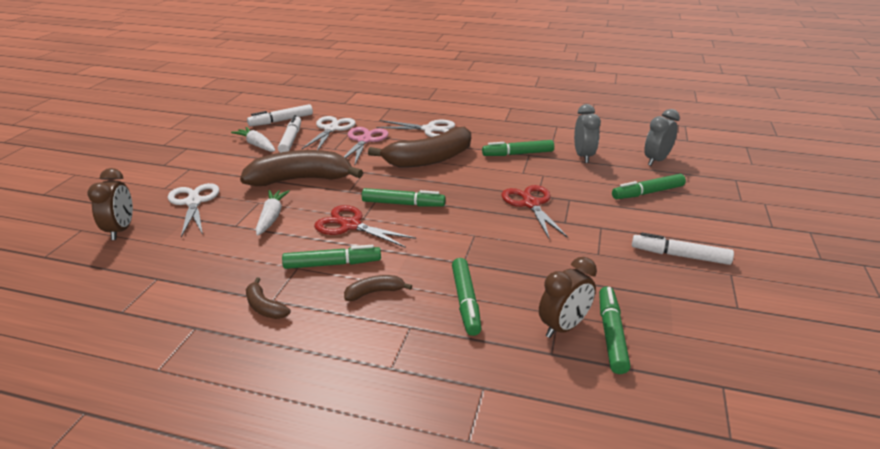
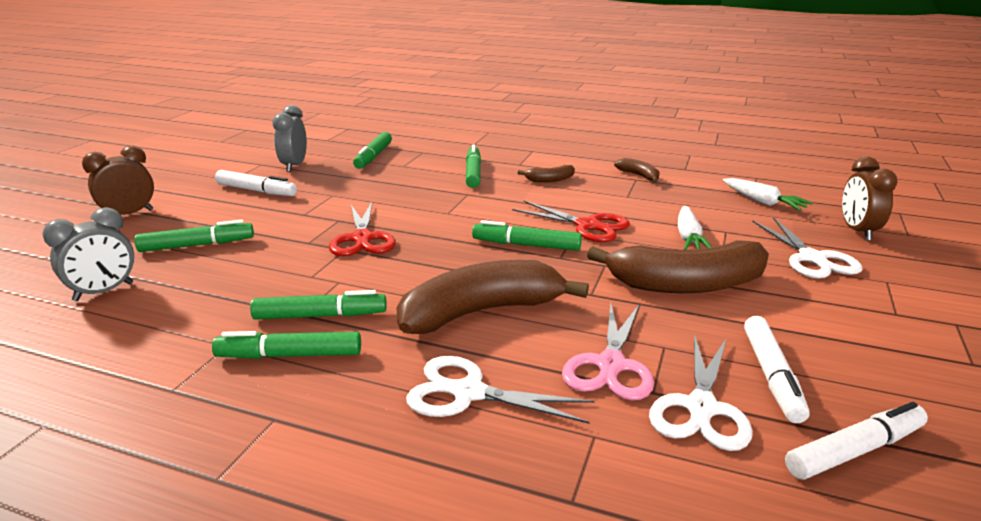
camera: 175 degrees left, 5 degrees down
white carrot [231,127,275,152] -> white carrot moved to [723,178,813,211]
green marker [282,245,381,269] -> green marker moved to [212,331,361,359]
brown clock [539,257,597,338] -> brown clock moved to [82,145,154,215]
grey clock [574,104,601,163] -> grey clock moved to [273,105,307,172]

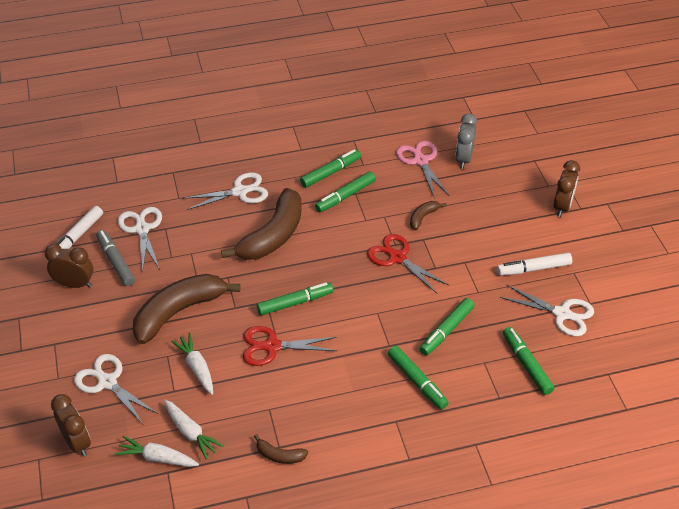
camera: 145 degrees right, 20 degrees up
green marker [135,219,254,252] -> green marker moved to [420,298,474,356]
grey clock [273,105,307,172] -> white scissors [500,284,594,337]
brown banana [518,165,575,182] -> brown banana moved to [410,201,447,230]
pink scissors [562,302,654,401] -> pink scissors moved to [396,141,449,199]
white marker [744,316,810,423] -> grey marker [96,230,135,286]
none -> brown clock [45,244,93,288]
none -> white carrot [164,400,224,460]

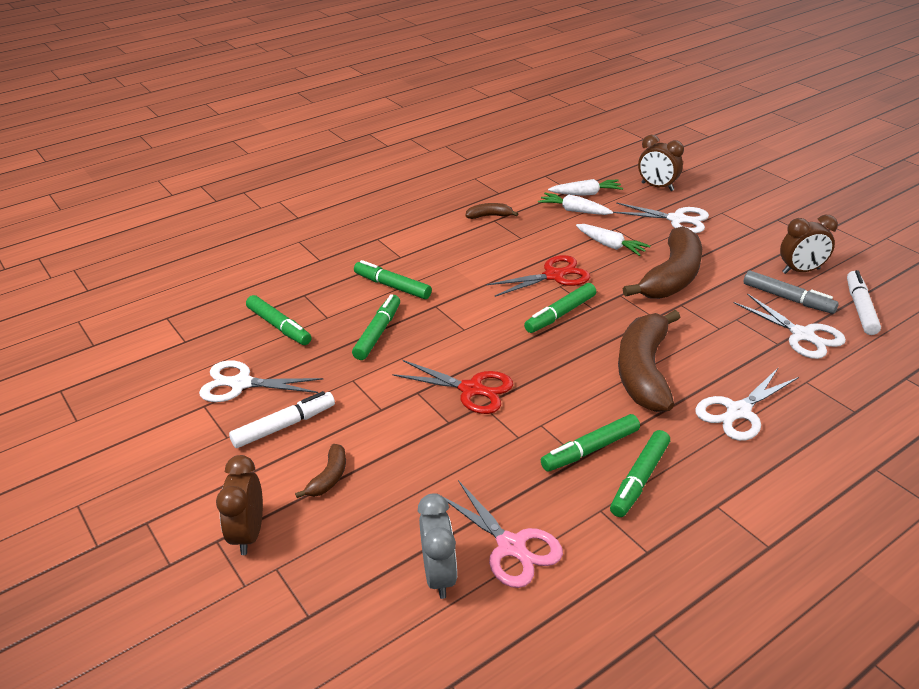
camera: 160 degrees right, 10 degrees down
green marker [315,171,376,212] -> green marker turned 150 degrees counterclockwise [541,414,640,472]
brown banana [410,201,447,230] -> brown banana moved to [295,444,346,498]

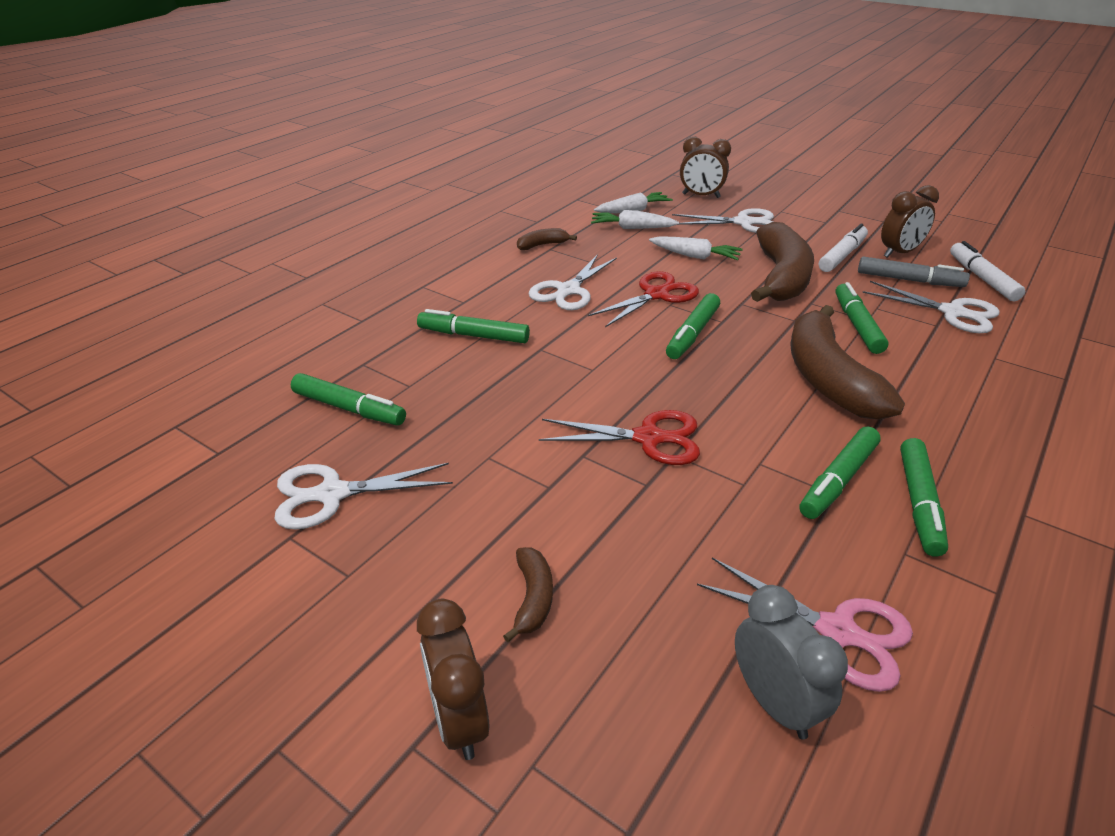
camera: 20 degrees left, 0 degrees up
white marker [229,391,335,448] -> white marker moved to [819,224,868,272]
green marker [352,294,400,360] -> green marker moved to [835,282,889,354]
white scissors [695,367,799,441] -> white scissors moved to [529,254,617,310]

